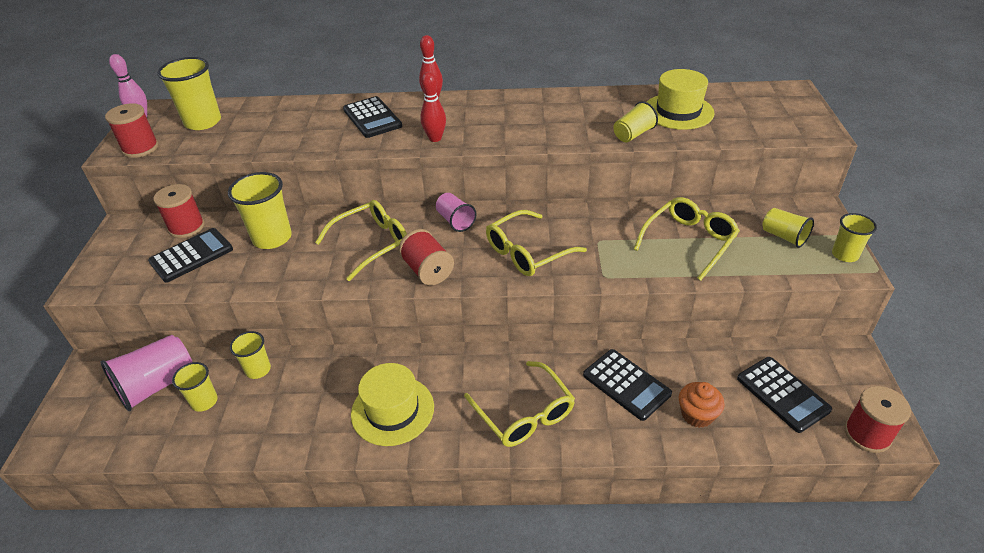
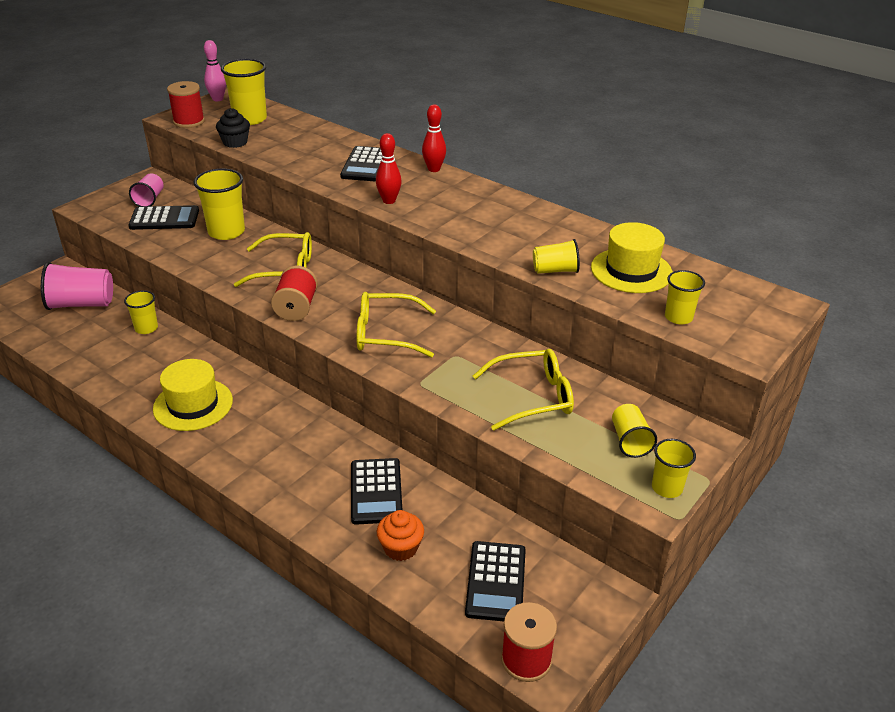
camera: 35 degrees right, 5 degrees down
red spool [153,184,205,238] -> none
yellow cup [172,362,218,412] -> yellow cup moved to [665,270,705,324]
pink cup [436,193,477,232] -> pink cup moved to [129,174,164,207]
yellow glasses [464,361,575,447] -> none
none -> black cupcake [216,108,250,148]

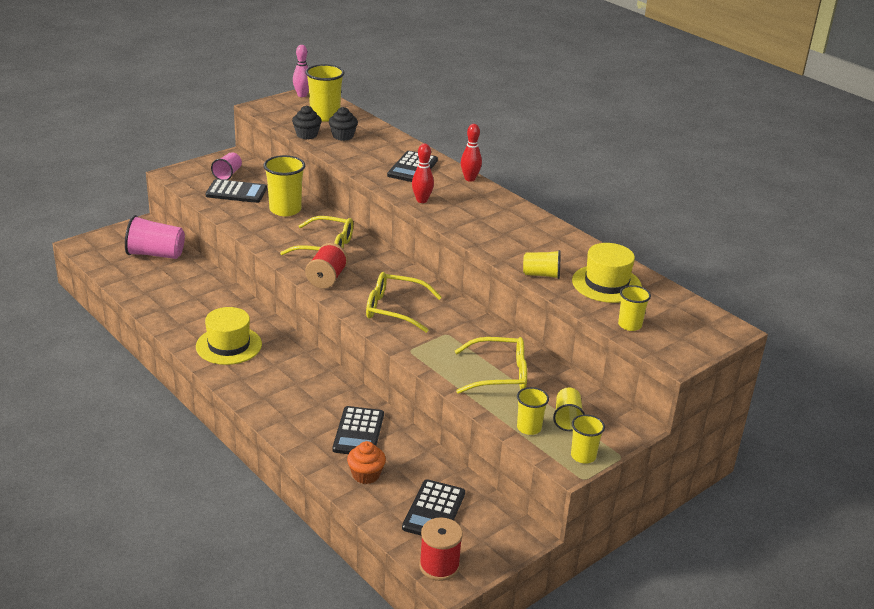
camera: 10 degrees right, 5 degrees down
yellow cup [124,290,158,334] -> yellow cup moved to [517,387,549,435]
red spool [167,81,205,128] -> none
none -> black cupcake [329,107,358,141]

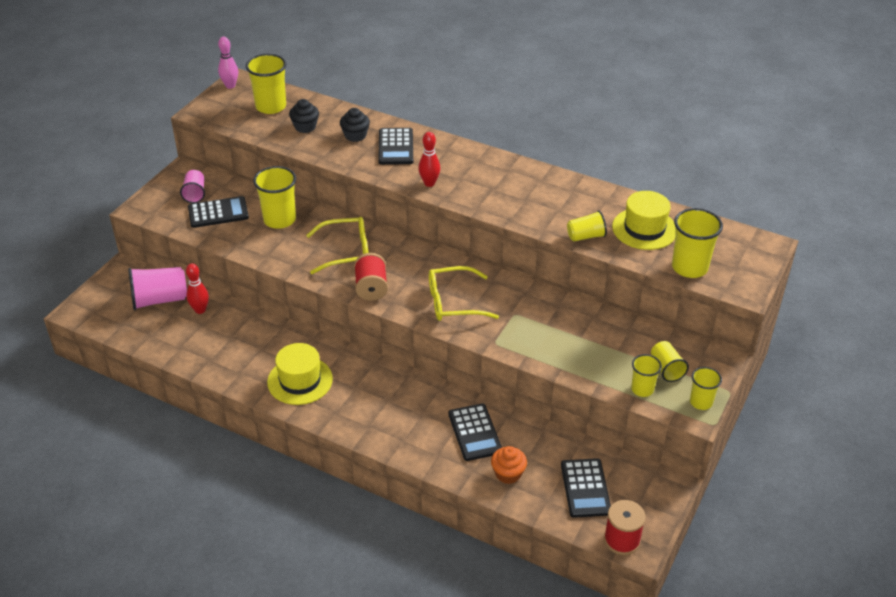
camera: 20 degrees left, 10 degrees up
black cupcake [292,106,322,140] -> black cupcake moved to [340,108,370,142]
yellow glasses [455,337,527,394] -> none
red bowling pin [461,124,482,182] -> red bowling pin moved to [186,263,209,314]
yellow cup [618,285,651,331] -> yellow cup [672,208,723,278], size x1.67

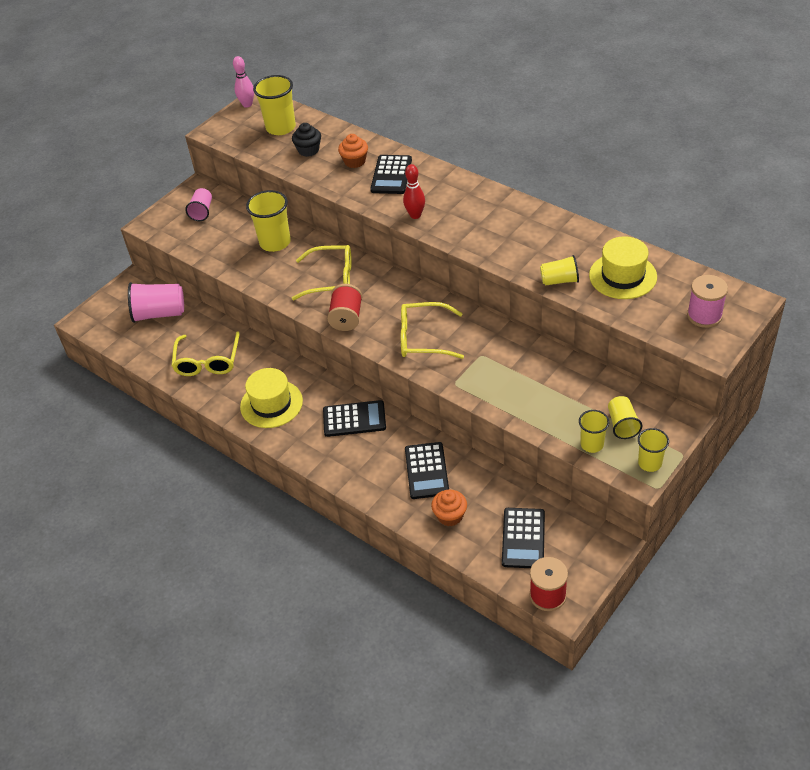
camera: 15 degrees right, 5 degrees up
red bowling pin [186,263,209,314] -> none
black calculator [188,196,249,228] -> black calculator moved to [323,400,386,437]
black cupcake [340,108,370,142] -> orange cupcake [338,134,368,168]
yellow cup [672,208,723,278] -> none
none -> yellow glasses [171,331,239,376]
none -> pink spool [687,275,728,328]

